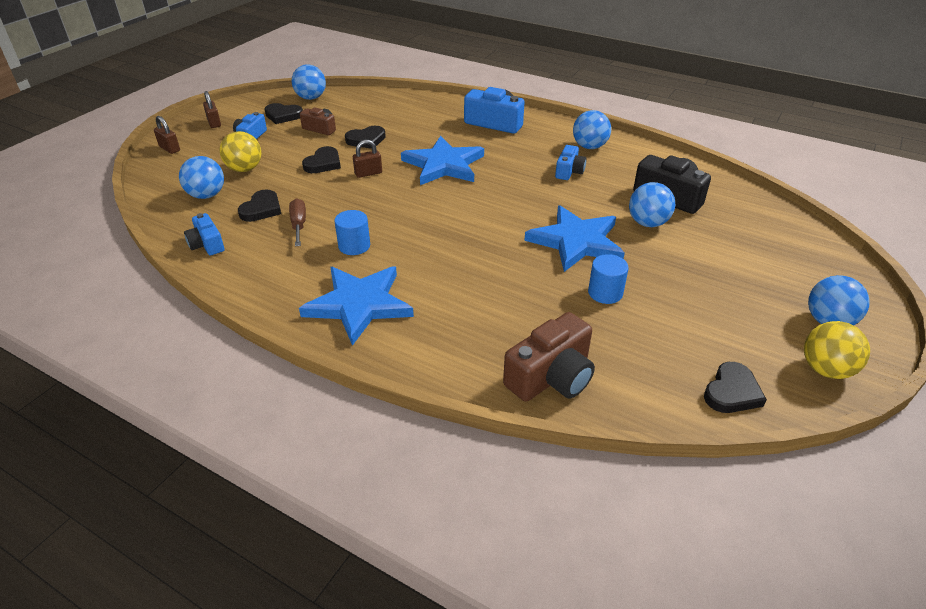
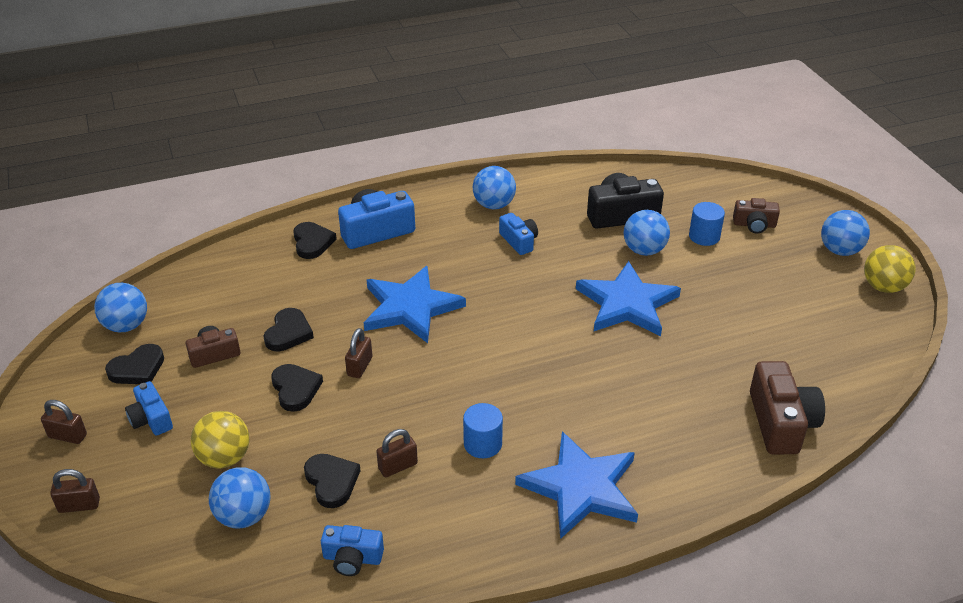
camera: 50 degrees left, 0 degrees up
brown screwdriver [289,198,306,247] -> brown padlock [376,429,418,477]
blue cylinder [588,254,629,304] -> blue cylinder moved to [689,202,725,246]
black heart [704,362,767,413] -> black heart moved to [293,222,337,259]
none -> brown camera [733,198,780,233]

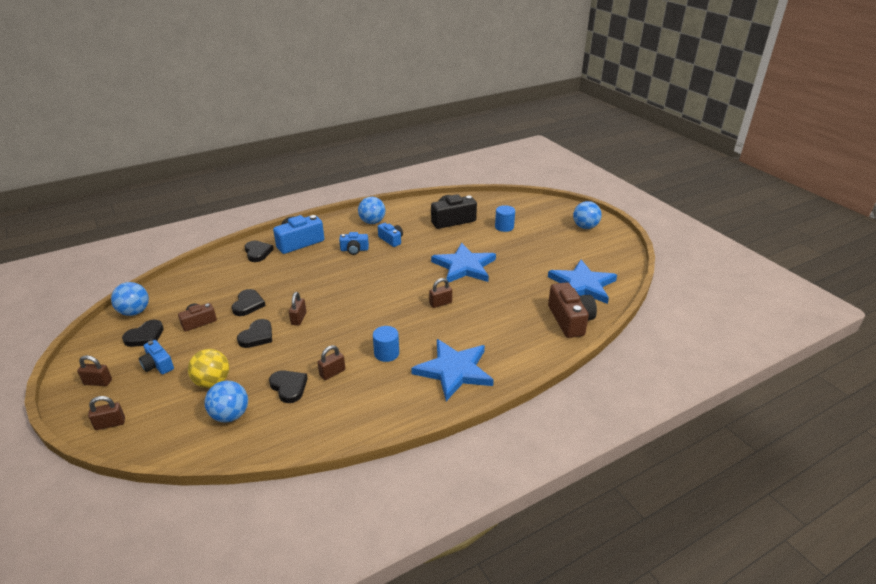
camera: 10 degrees left, 5 degrees down
black heart [271,364,323,412] -> black heart turned 60 degrees clockwise [237,319,272,348]
blue camera [321,525,384,576] -> blue camera moved to [339,232,369,255]
blue star [364,266,466,343] -> blue star moved to [548,260,617,304]
blue ball [624,210,670,256] -> none
brown camera [733,198,780,233] -> none
yellow ball [864,245,915,293] -> none
none -> brown padlock [429,278,452,308]

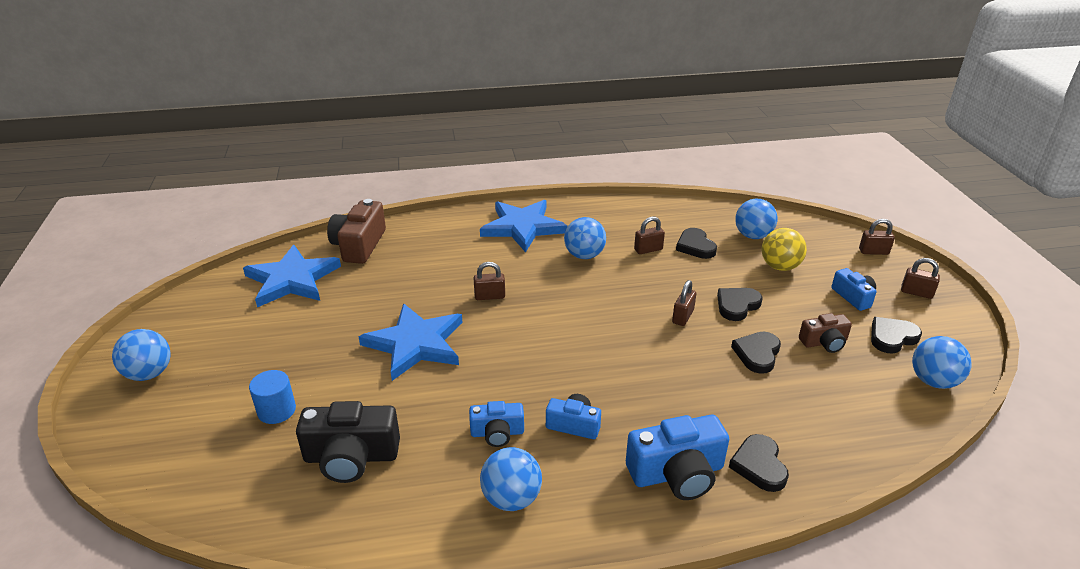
camera: 160 degrees left, 0 degrees up
blue cylinder [373,326,399,362] -> blue ball [564,217,606,259]
blue camera [378,223,403,247] -> blue camera turned 75 degrees counterclockwise [469,401,524,447]

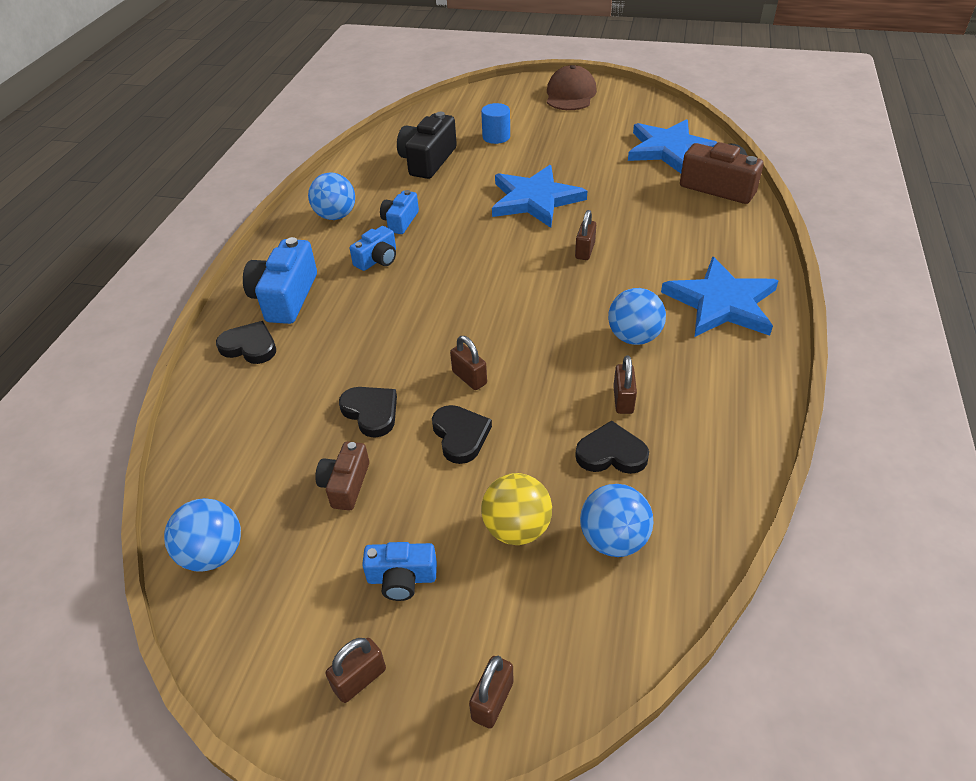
camera: 115 degrees right, 10 degrees up
blue ball [112,329,171,381] -> brown cap [547,65,597,110]
black heart [871,317,922,354] -> none

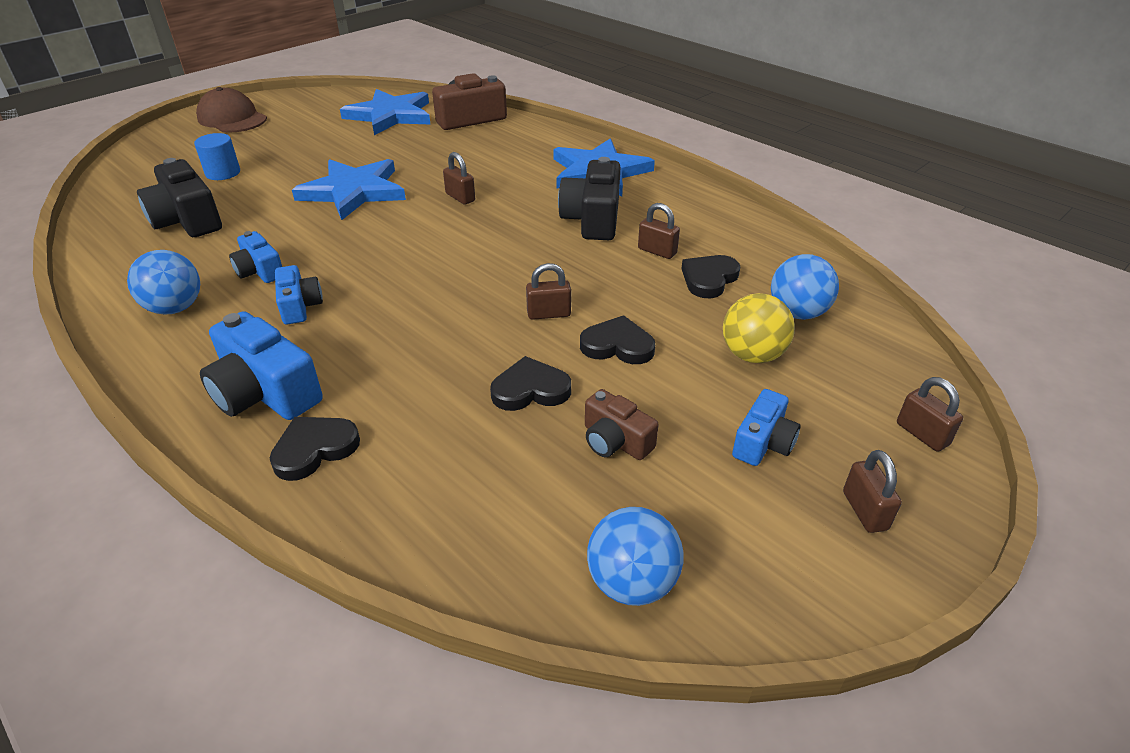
camera: 60 degrees left, 5 degrees down
blue ball [608,288,666,345] -> black camera [558,157,621,240]

